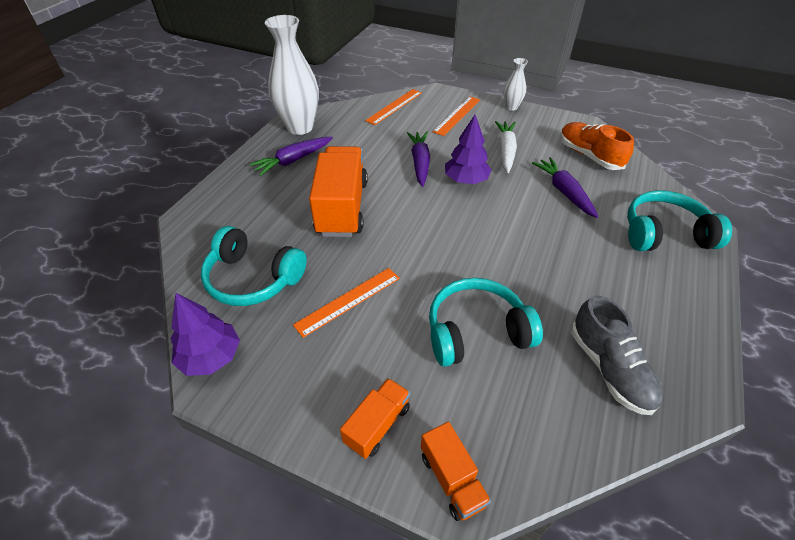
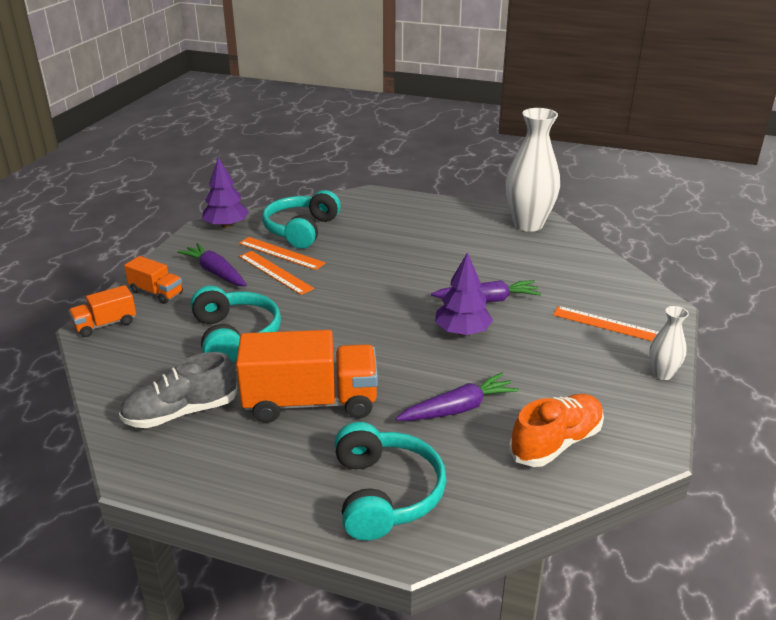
camera: 85 degrees right, 15 degrees down
purple carrot [249,137,333,176] -> purple carrot moved to [177,243,247,286]
orange truck [309,146,368,237] -> orange truck moved to [236,330,378,423]
orange ruler [365,89,422,125] -> orange ruler moved to [239,237,325,270]
white carrot [495,121,517,173] -> none

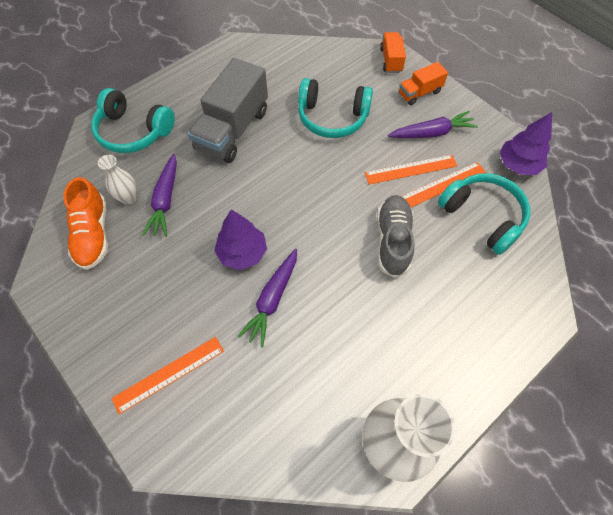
camera: 120 degrees right, 30 degrees up
grey shoe [119,352,237,428] -> grey shoe moved to [377,195,414,278]
orange truck [236,330,378,423] -> grey truck [188,58,268,163]
white vase [649,306,689,380] -> white vase moved to [98,155,136,205]

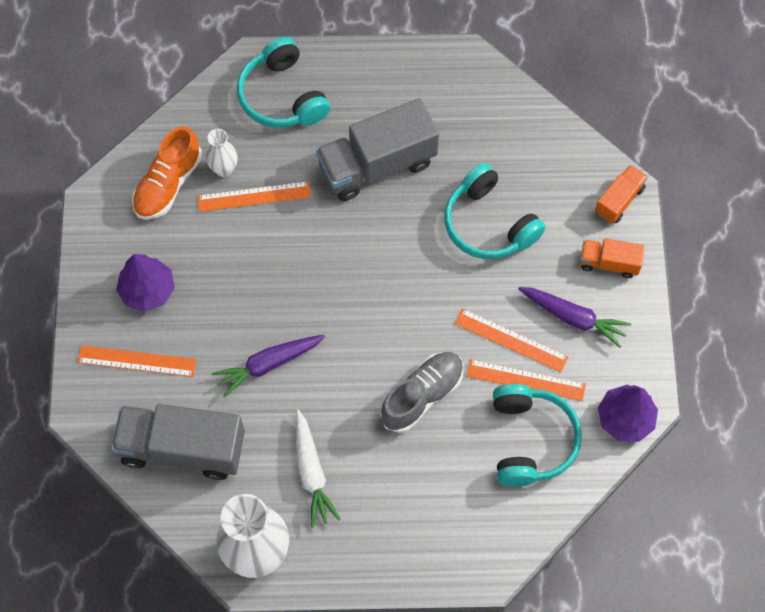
camera: 40 degrees right, 5 degrees up
purple carrot [142,154,177,237] -> orange ruler [197,181,311,212]
purple tree [214,210,267,270] -> purple tree moved to [116,254,175,312]
none -> grey truck [111,404,245,480]
none -> white carrot [296,409,341,528]

